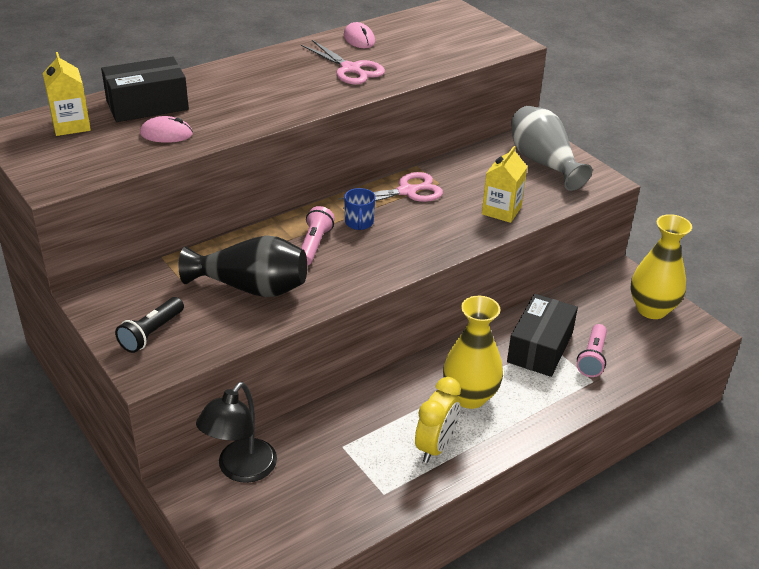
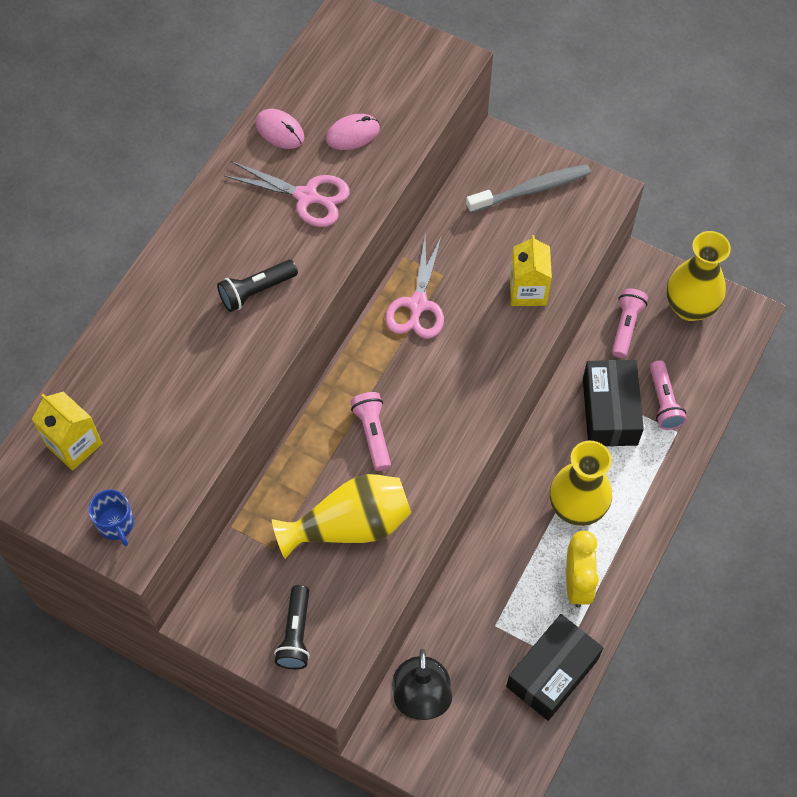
camera: 25 degrees left, 25 degrees up
black box [101,57,189,122] -> black box moved to [506,614,604,721]
pink mouse [140,116,193,143] -> pink mouse moved to [326,114,380,150]
black vase [179,235,307,297] -> yellow vase [272,474,411,559]
pink scissors [338,172,443,209] -> pink scissors turned 150 degrees clockwise [385,235,444,339]
blue mug [344,188,375,230] -> blue mug moved to [88,490,134,546]
grey vase [511,106,592,191] -> grey toothbrush [466,164,591,213]
none -> black flashlight [217,260,298,312]
none -> pink flashlight [612,288,648,358]

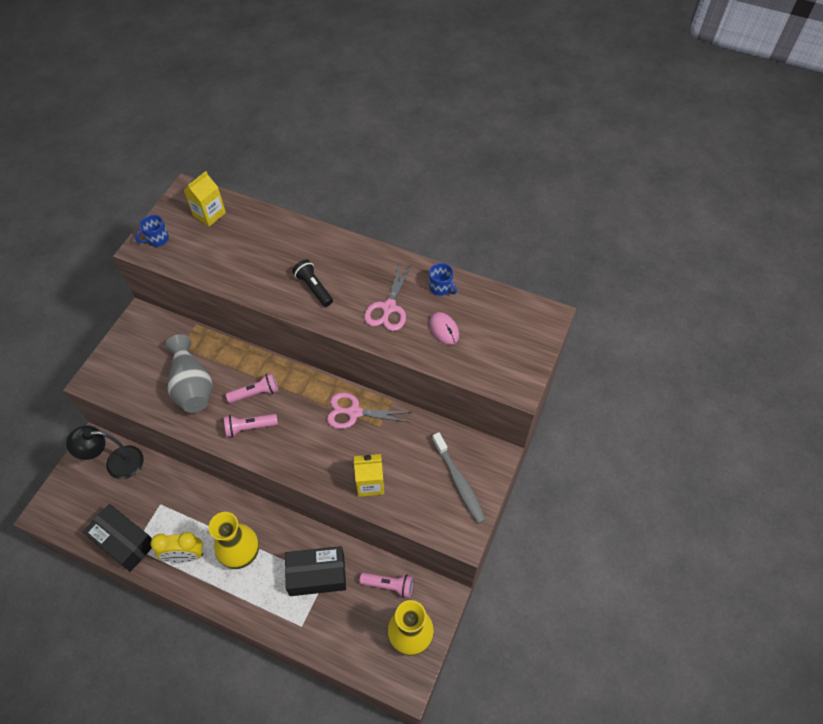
camera: 85 degrees right, 5 degrees down
pink mouse [256,109,305,149] -> blue mug [429,263,457,296]
yellow vase [272,474,411,559] -> grey vase [165,334,213,413]
black flashlight [274,585,310,669] -> none
pink flashlight [650,360,687,430] -> pink flashlight moved to [224,414,278,437]

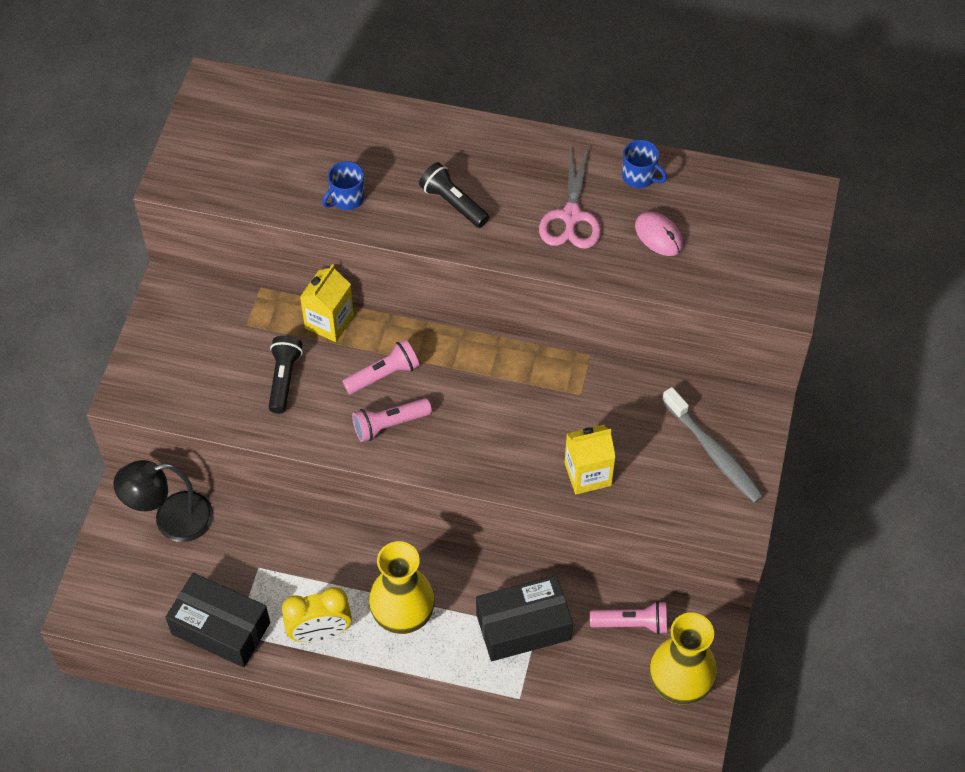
camera: 10 degrees left, 0 degrees up
blue mug [135,215,169,247] -> blue mug moved to [322,161,365,210]
grey vase [165,334,213,413] -> black flashlight [269,336,303,414]
yellow carton [184,171,226,226] -> yellow carton moved to [300,264,354,342]
pink scissors [327,392,412,429] -> none

